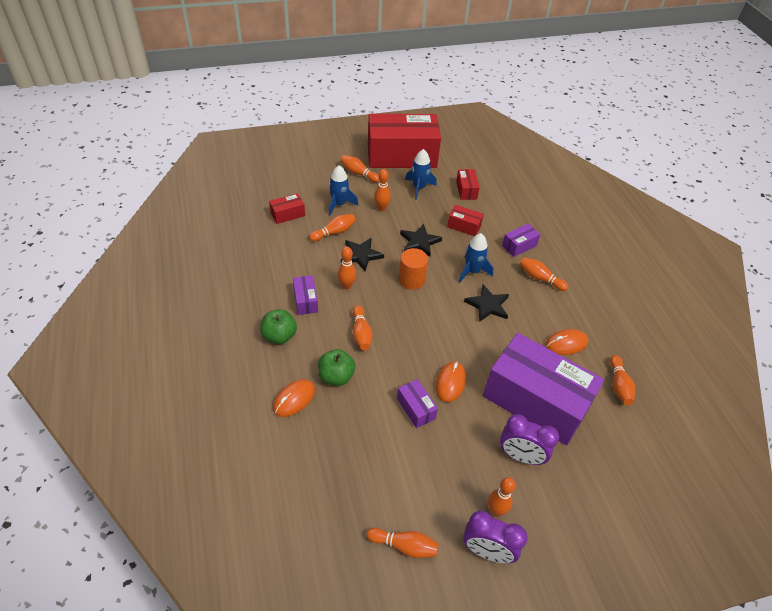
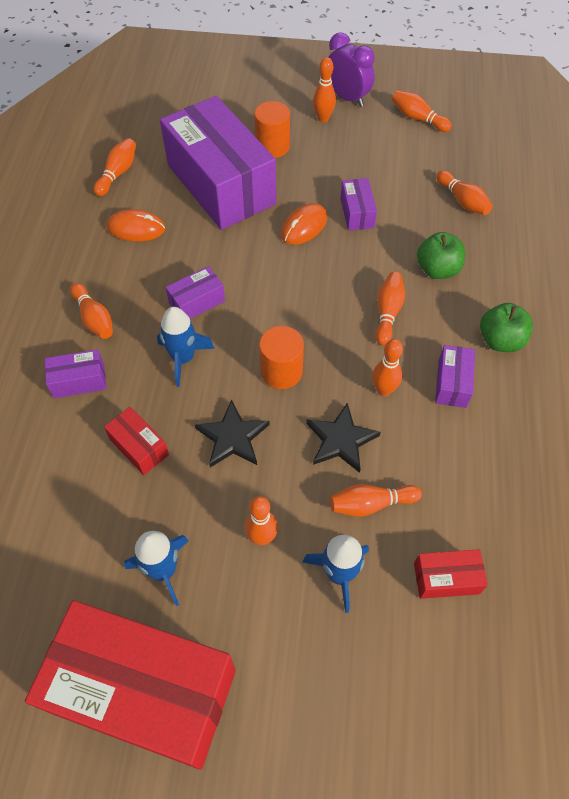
camera: 155 degrees left, 10 degrees up
orange mouse [273,379,315,417] -> none
orange bowling pin [340,155,380,183] -> orange bowling pin moved to [436,170,493,215]
red box [456,169,480,200] -> none
black star [464,285,509,322] -> purple box [166,266,225,319]
purple clock [500,414,559,465] -> orange cylinder [254,101,290,158]

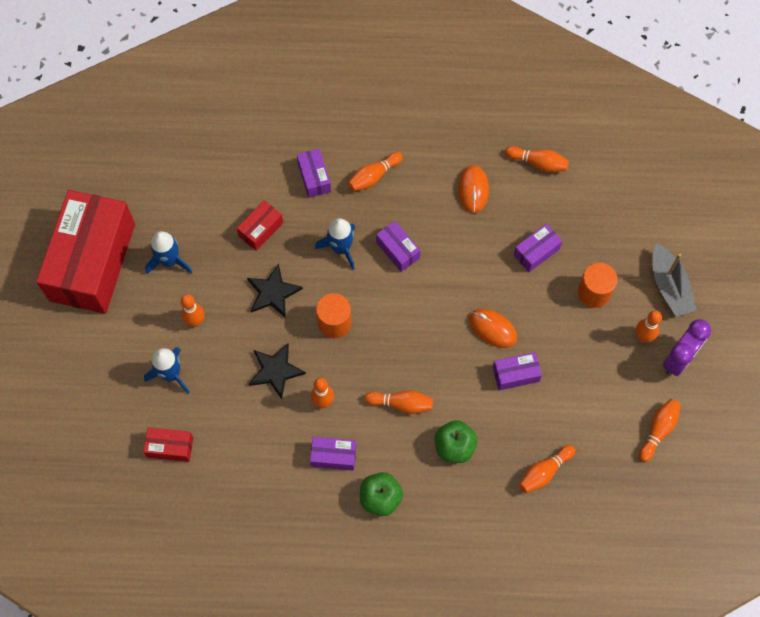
camera: 85 degrees right, 10 degrees up
purple box [160,96,276,230] -> purple box [514,224,562,272], size x0.41
orange bowling pin [330,484,422,517] -> none
red box [414,549,488,599] -> red box turned 75 degrees counterclockwise [143,427,193,462]
none -> grey boat [652,243,696,317]

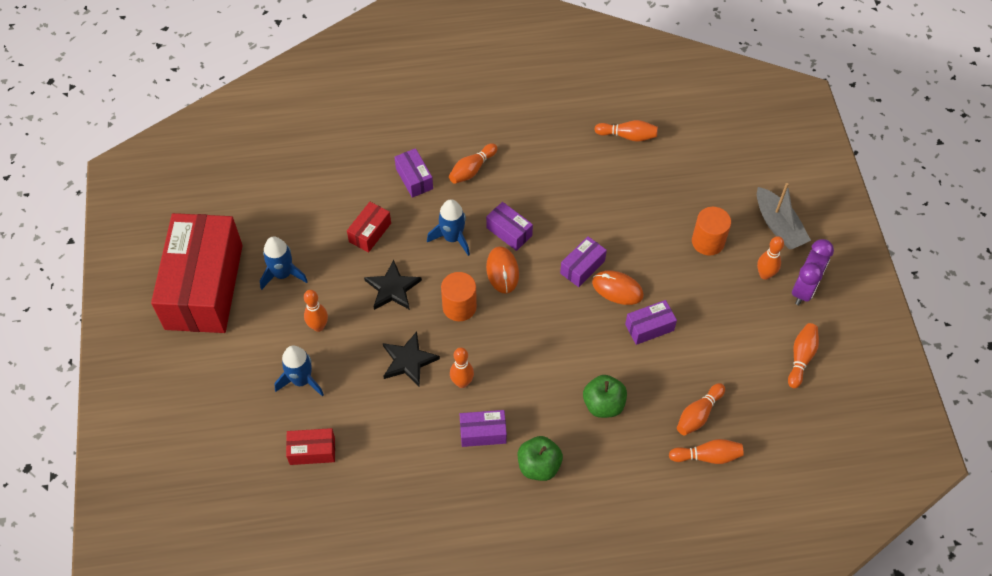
camera: 10 degrees left, 10 degrees down
orange bowling pin [364,390,433,414] -> orange bowling pin moved to [669,439,744,464]
orange mouse [458,165,489,213] -> orange mouse moved to [486,246,519,293]
purple box [514,224,562,272] -> purple box moved to [560,236,607,287]

